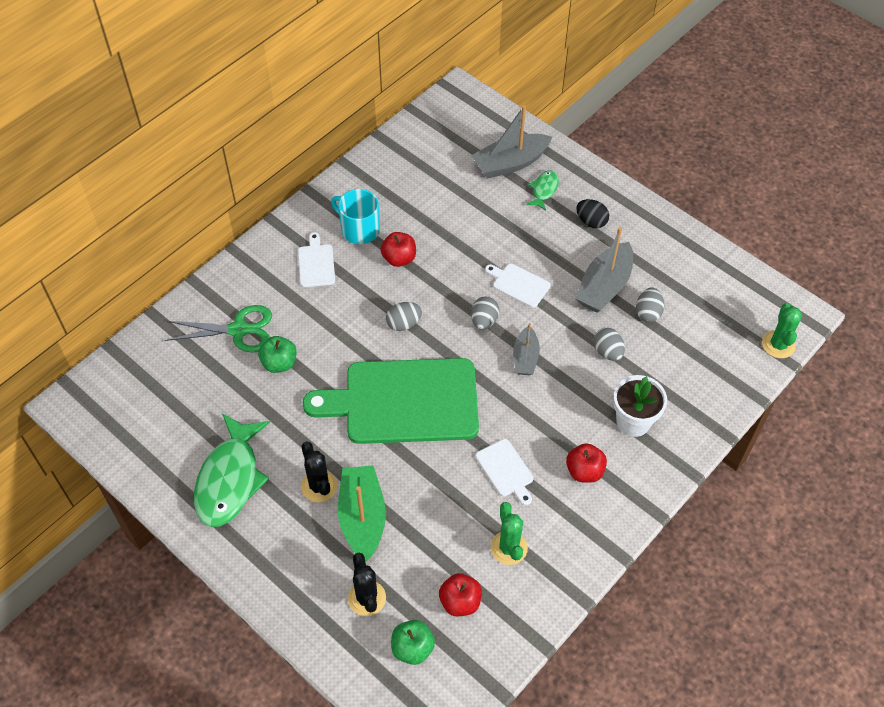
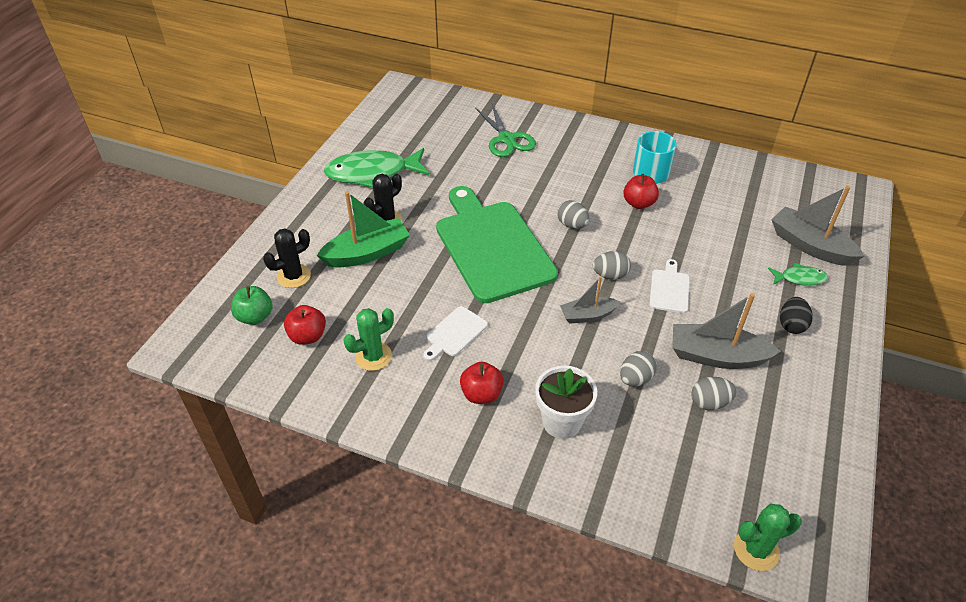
camera: 70 degrees right, 10 degrees down
green apple [258,336,297,373] -> none
white cutting board [298,232,335,287] -> none

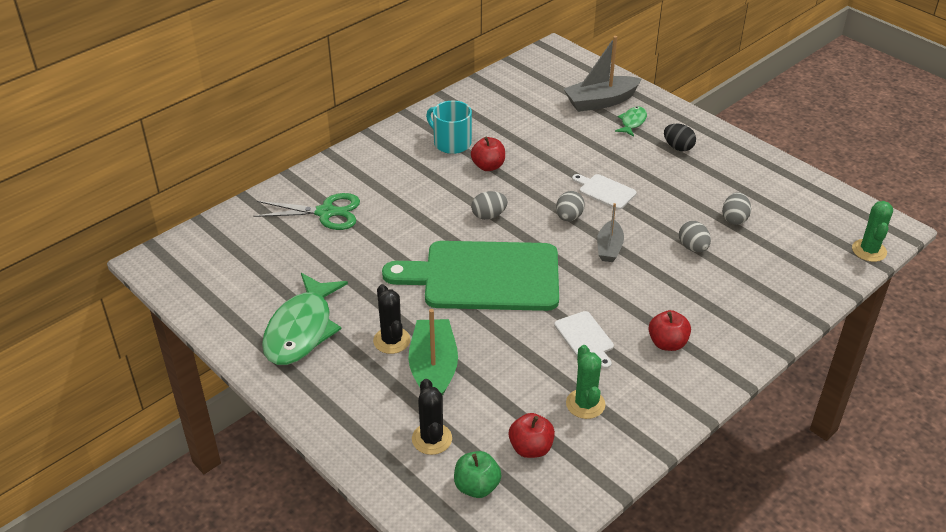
camera: 65 degrees left, 5 degrees down
white flower pot [535,366,597,439] -> none
grey boat [672,293,781,369] -> none

